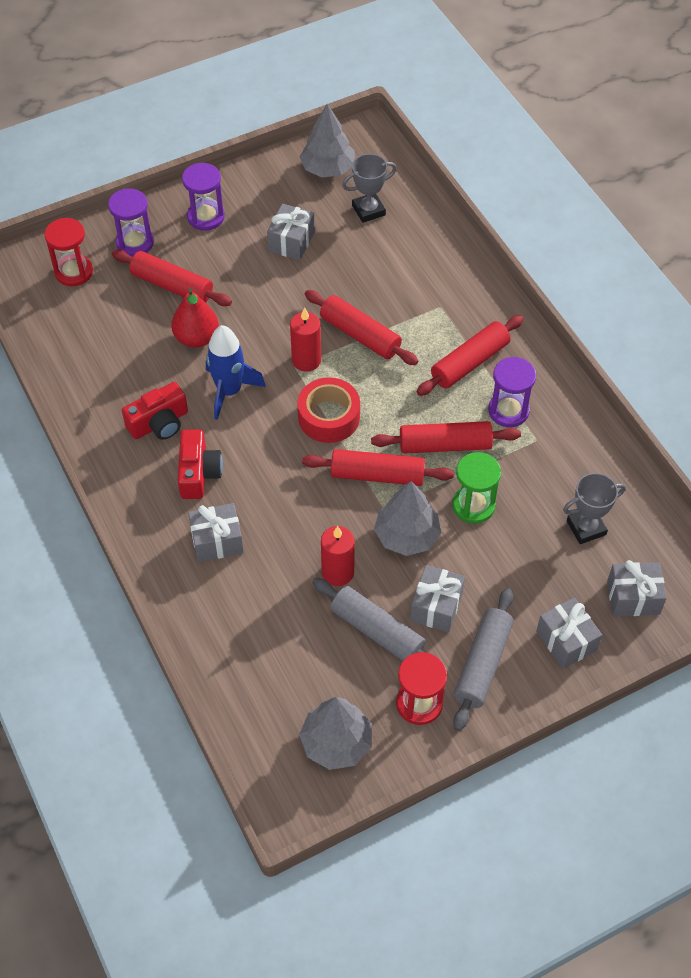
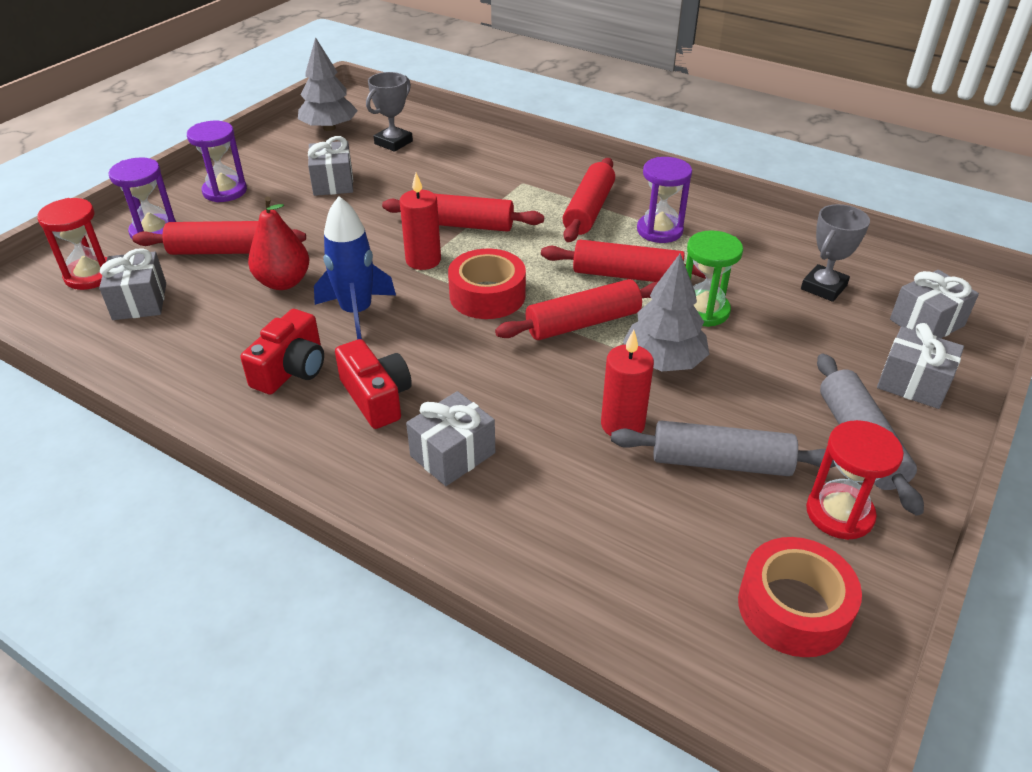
camera: 30 degrees left, 15 degrees down
grey tree [299,697,372,770] -> red tape [738,537,862,657]
red rolling pin [371,421,521,454] -> red rolling pin turned 45 degrees clockwise [541,240,706,282]
grey gift [410,565,465,632] -> grey gift moved to [99,248,166,320]

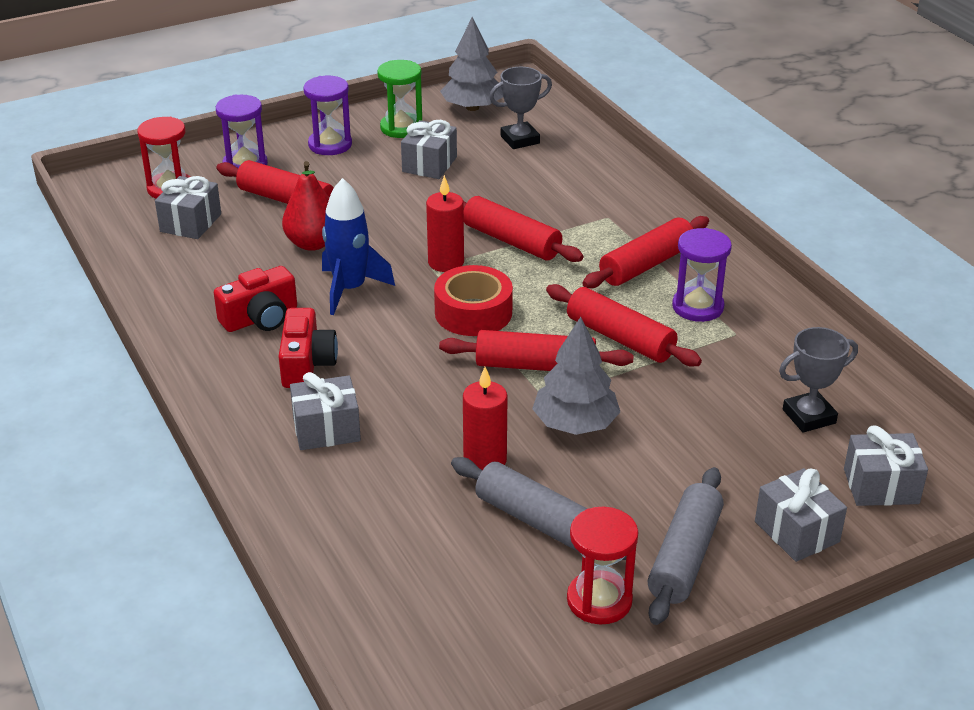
camera: 30 degrees right, 5 degrees down
green hourglass [686,230,743,327] -> green hourglass moved to [377,60,422,138]
red tape [738,537,862,657] -> none

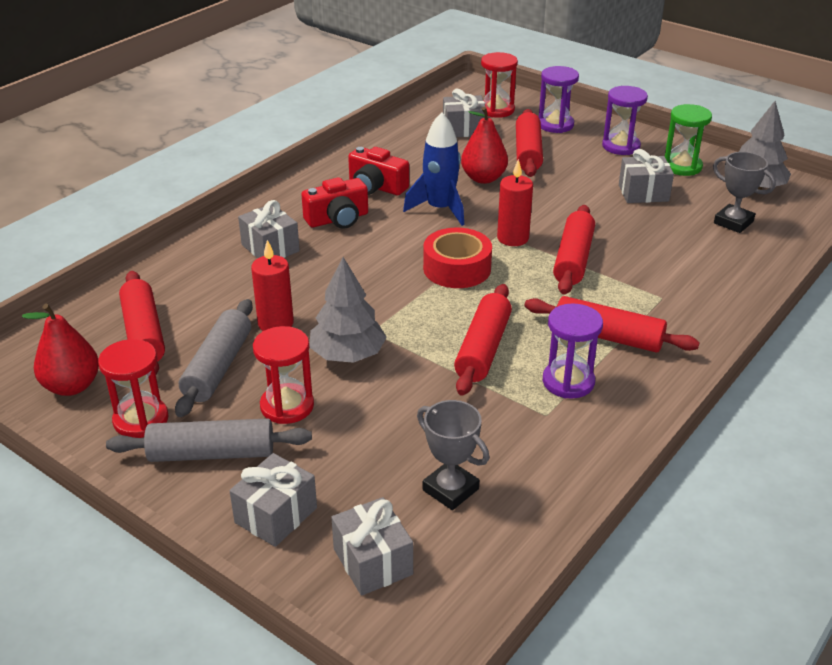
camera: 65 degrees right, 0 degrees up
red rolling pin [439,330,634,371] -> red rolling pin moved to [119,271,165,374]
none -> red pear [22,304,99,396]
none -> red hourglass [253,326,314,424]

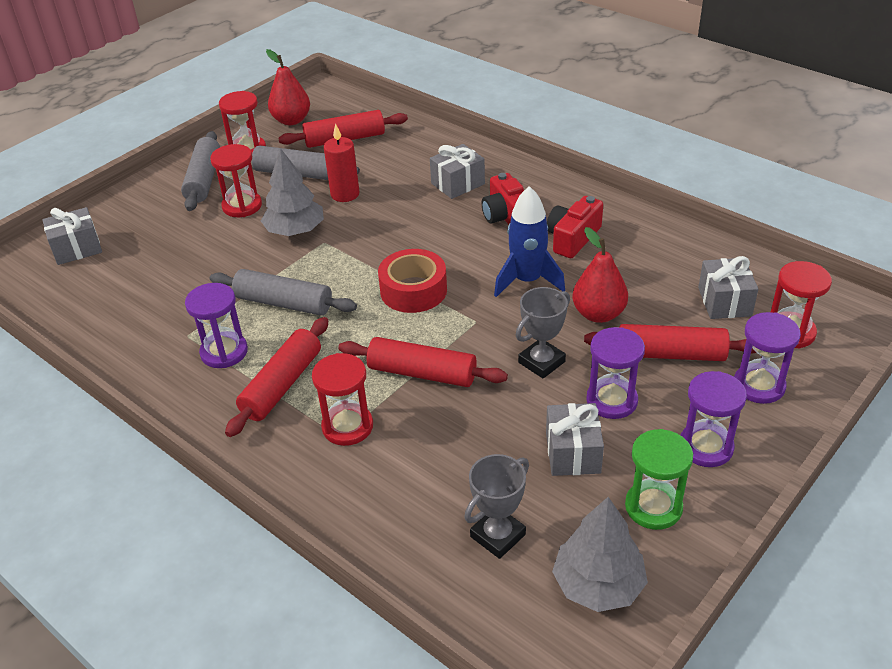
camera: 95 degrees right, 5 degrees up
grey gift [230,453,317,547] -> none
grey trophy [417,400,489,510] -> grey trophy moved to [516,287,570,378]
red rolling pin [454,284,512,396] -> grey rolling pin [209,269,357,316]
red candle [497,159,533,246] -> none
none -> red hourglass [312,353,373,446]
none -> purple hourglass [586,327,645,419]

